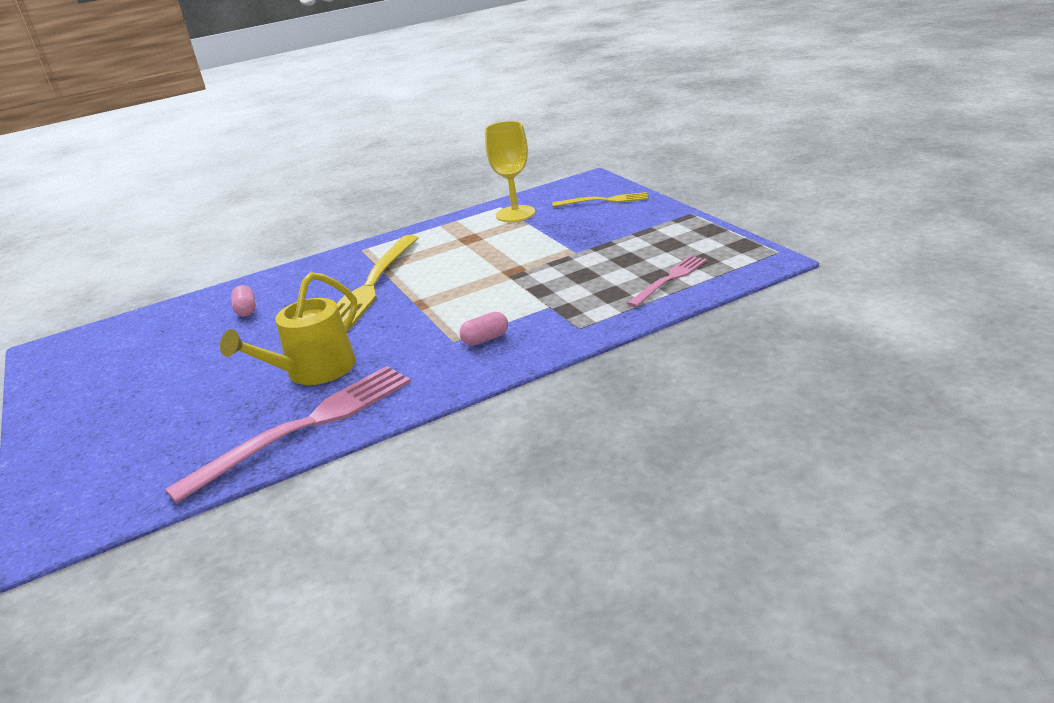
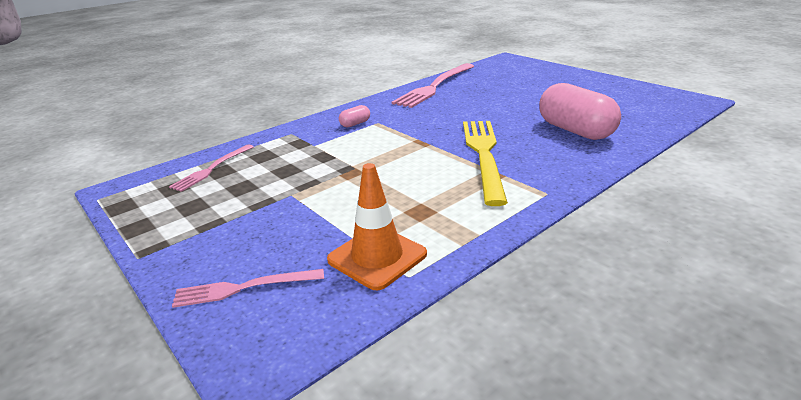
camera: 165 degrees right, 0 degrees up
yellow watering can [220,272,358,385] -> none
pink capsule [231,285,256,316] -> pink capsule [539,83,621,140], size x2.29
yellow goblet [485,121,535,222] -> orange traffic cone [327,163,427,290]
yellow fork [552,192,648,207] -> pink fork [172,269,324,308]

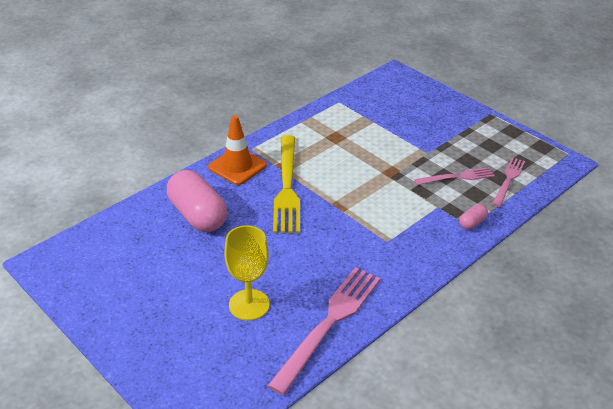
camera: 175 degrees right, 10 degrees up
pink fork [172,269,324,308] -> pink fork moved to [414,167,495,185]
orange traffic cone [327,163,427,290] -> orange traffic cone moved to [208,115,267,185]
pink capsule [339,105,370,128] -> pink capsule moved to [459,204,488,230]
none -> yellow goblet [224,225,270,321]

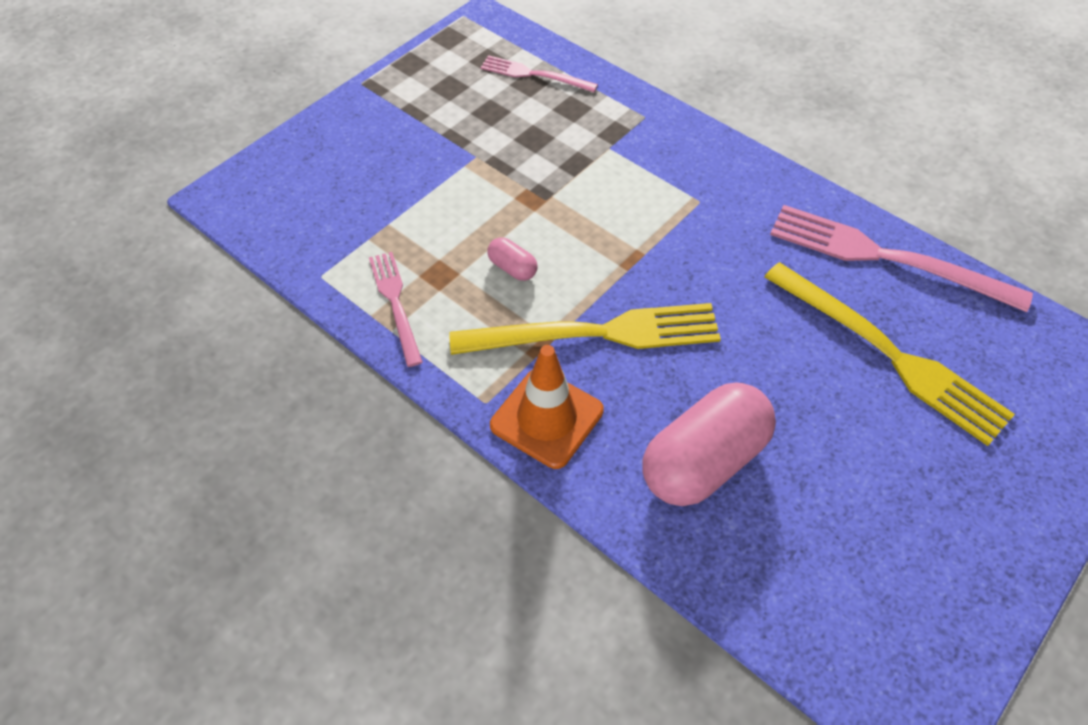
camera: 95 degrees left, 15 degrees up
yellow goblet [224,225,270,321] -> yellow fork [764,262,1015,446]
pink fork [414,167,495,185] -> pink fork moved to [369,252,423,367]
pink capsule [459,204,488,230] -> pink capsule moved to [487,237,538,281]

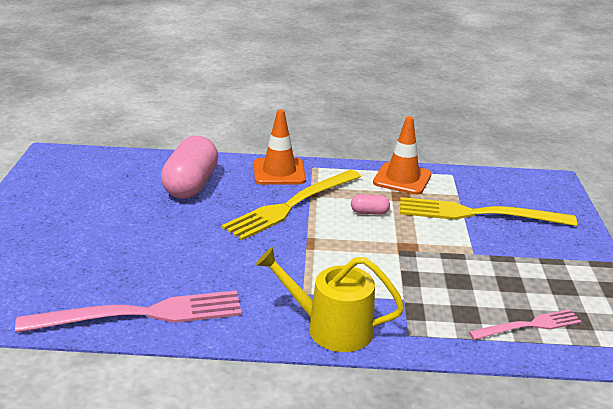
camera: 140 degrees right, 25 degrees down
pink fork [369,252,423,367] -> orange traffic cone [373,116,432,195]
yellow fork [764,262,1015,446] -> yellow fork moved to [400,197,577,226]
none -> yellow watering can [256,247,405,352]

